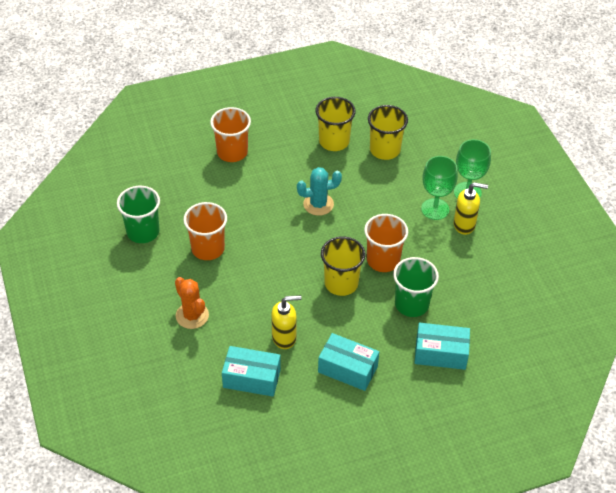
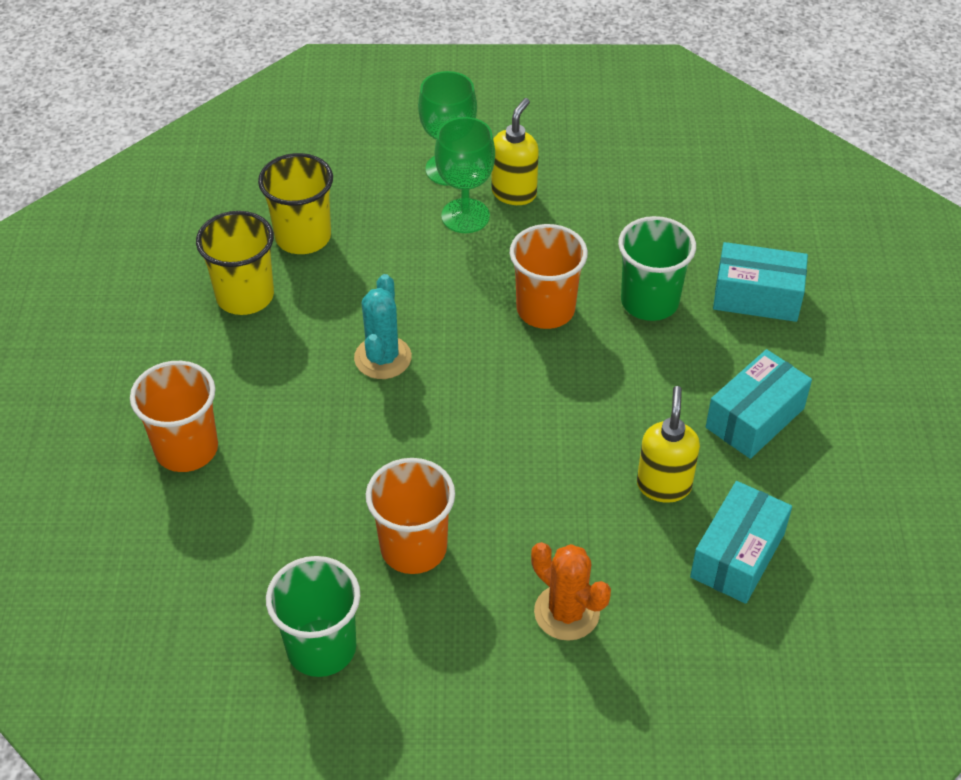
camera: 70 degrees left, 0 degrees up
orange cactus [175,277,209,329] -> orange cactus turned 60 degrees clockwise [531,542,611,641]
yellow cup [321,236,366,296] -> none
turquoise box [415,323,470,370] -> turquoise box turned 75 degrees clockwise [713,242,808,322]

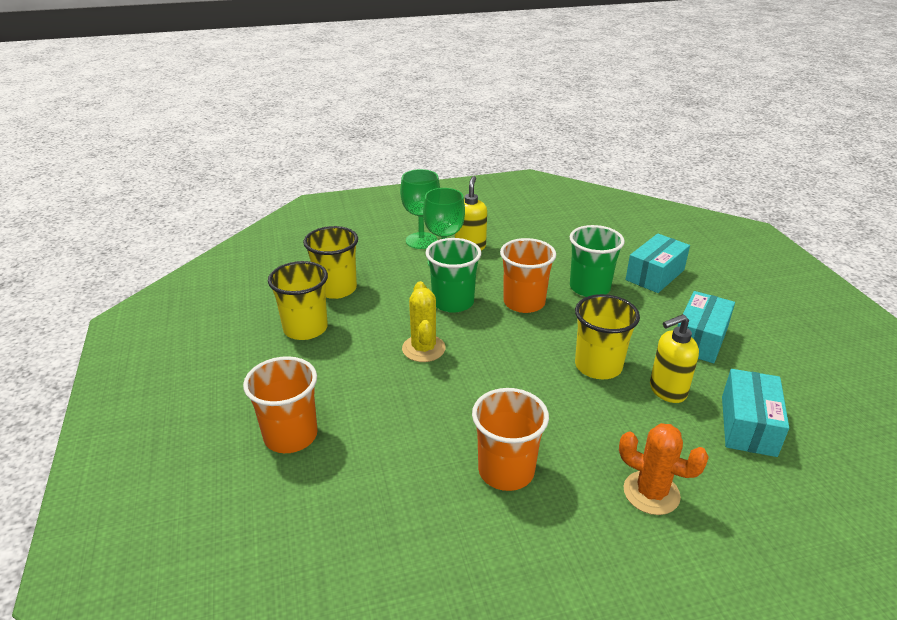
camera: 15 degrees left, 15 degrees down
green cup [266,556,360,677] -> green cup moved to [425,238,481,313]
turquoise cactus [354,274,412,379] -> yellow cactus [402,281,446,362]
yellow soap dispenser [637,386,700,503] -> yellow soap dispenser turned 105 degrees counterclockwise [650,314,699,403]
turquoise box [713,242,808,322] -> turquoise box turned 45 degrees counterclockwise [625,234,690,293]
none -> yellow cup [575,294,640,379]

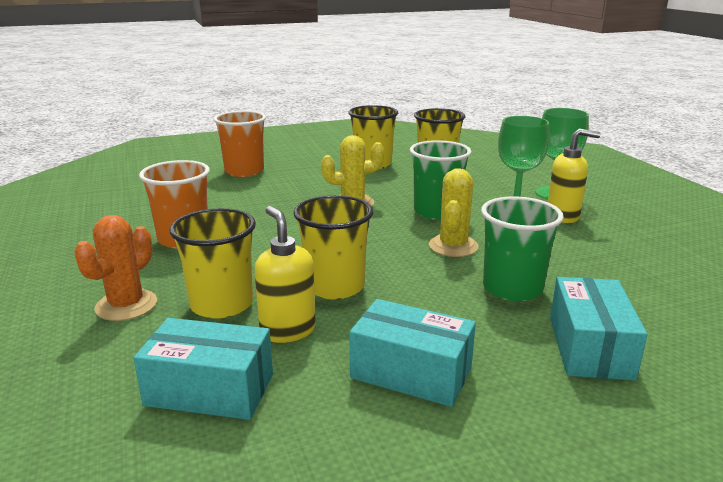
camera: 85 degrees right, 10 degrees down
orange cup [500,238,556,313] -> yellow cactus [429,168,479,257]
turquoise box [625,234,690,293] -> turquoise box turned 60 degrees clockwise [550,277,648,380]
none -> yellow cup [169,208,256,319]

